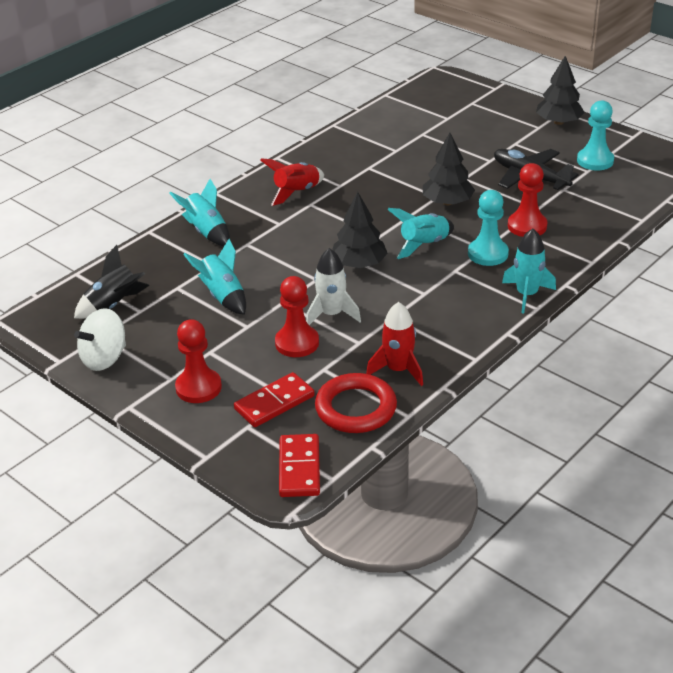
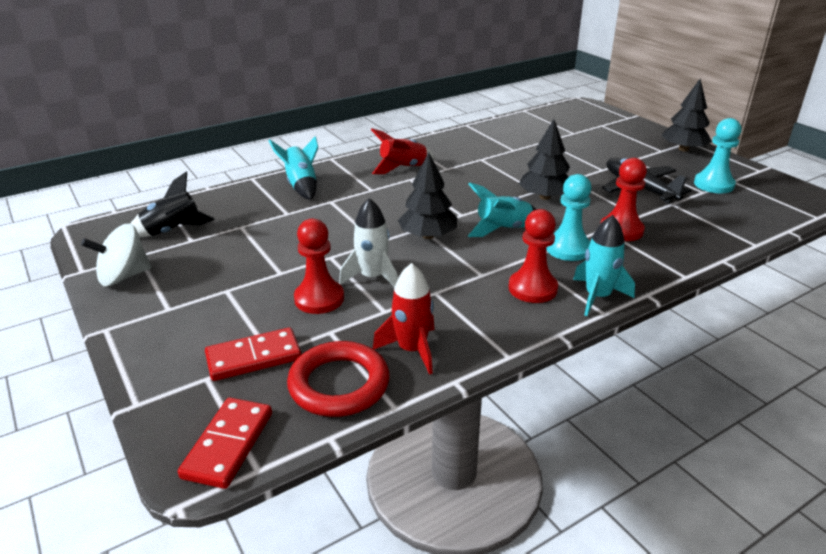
camera: 15 degrees right, 5 degrees down
red pawn [175,319,222,403] -> red pawn moved to [509,209,558,303]
turquoise rocket [183,239,246,315] -> none

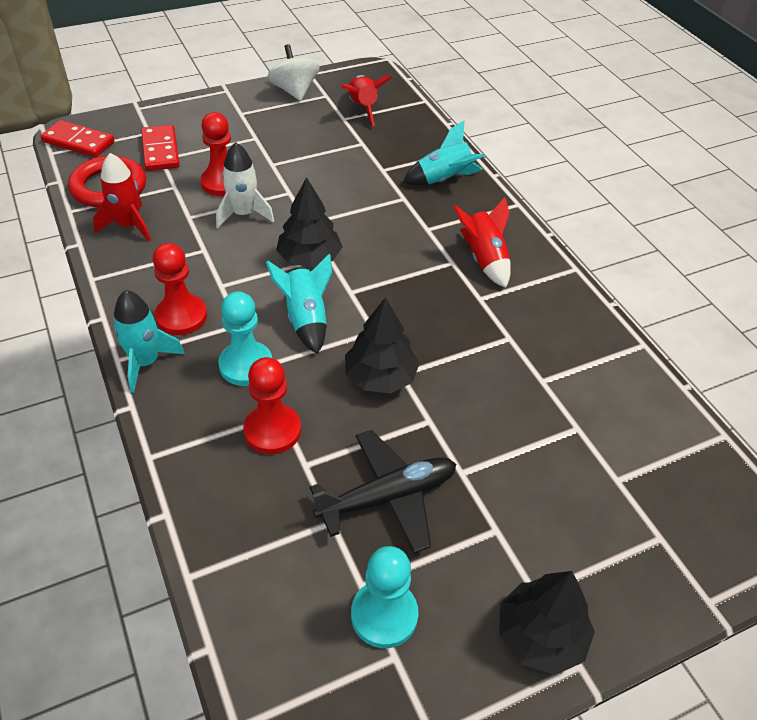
camera: 95 degrees right, 15 degrees up
black rocket [130,172,215,238] -> red rocket [342,75,392,126]

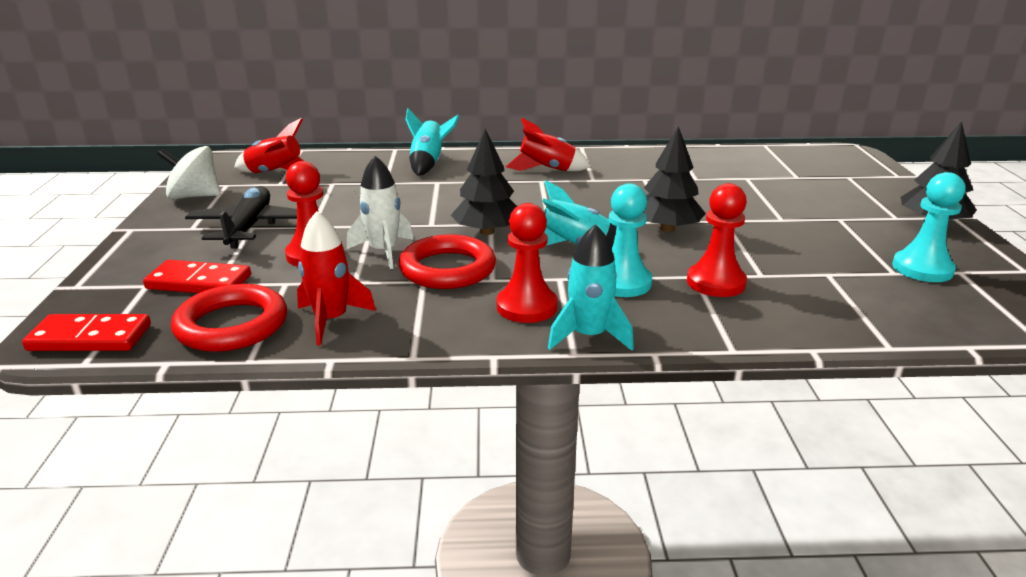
camera: 65 degrees left, 20 degrees down
red domino [41,120,115,157] -> red domino turned 45 degrees clockwise [22,314,151,351]
black plane [310,430,456,554] -> black plane moved to [185,186,297,249]
none -> red ring [399,234,496,289]

